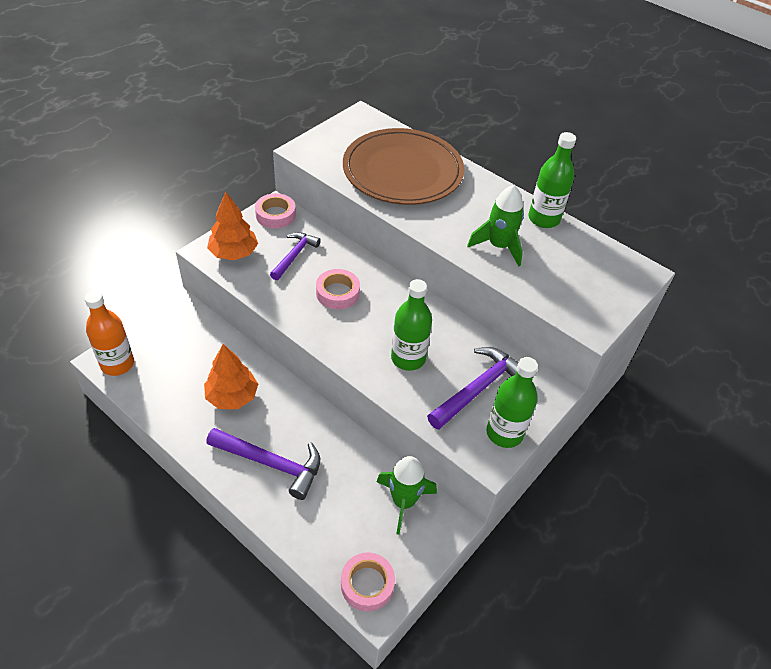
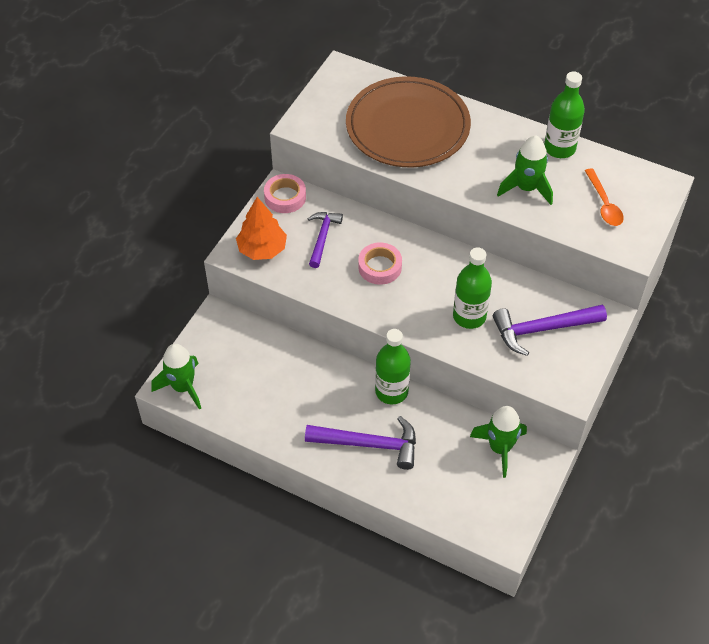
camera: 10 degrees left, 5 degrees up
orange bottle [85,291,134,376] -> green rocket [151,344,201,410]
orange tree [204,344,258,409] -> none
pink tape [341,552,395,611] -> none
purple hammer [427,347,518,430] -> purple hammer turned 135 degrees counterclockwise [493,305,607,356]
green bottle [486,357,538,448] -> green bottle moved to [375,329,411,404]
none -> orange spoon [585,168,624,226]

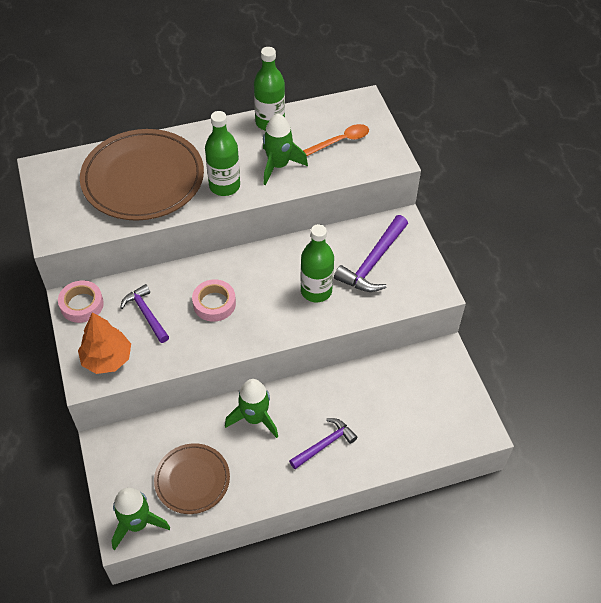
camera: 45 degrees left, 0 degrees up
purple hammer [305,416,416,470] -> purple hammer [289,418,357,469], size x0.66
green bottle [375,329,411,404] -> green bottle moved to [205,111,240,196]
green rocket [470,406,527,478] -> green rocket moved to [225,379,278,438]
orange spoon [585,168,624,226] -> orange spoon turned 60 degrees counterclockwise [303,124,369,156]
none -> brown plate [154,443,230,514]

